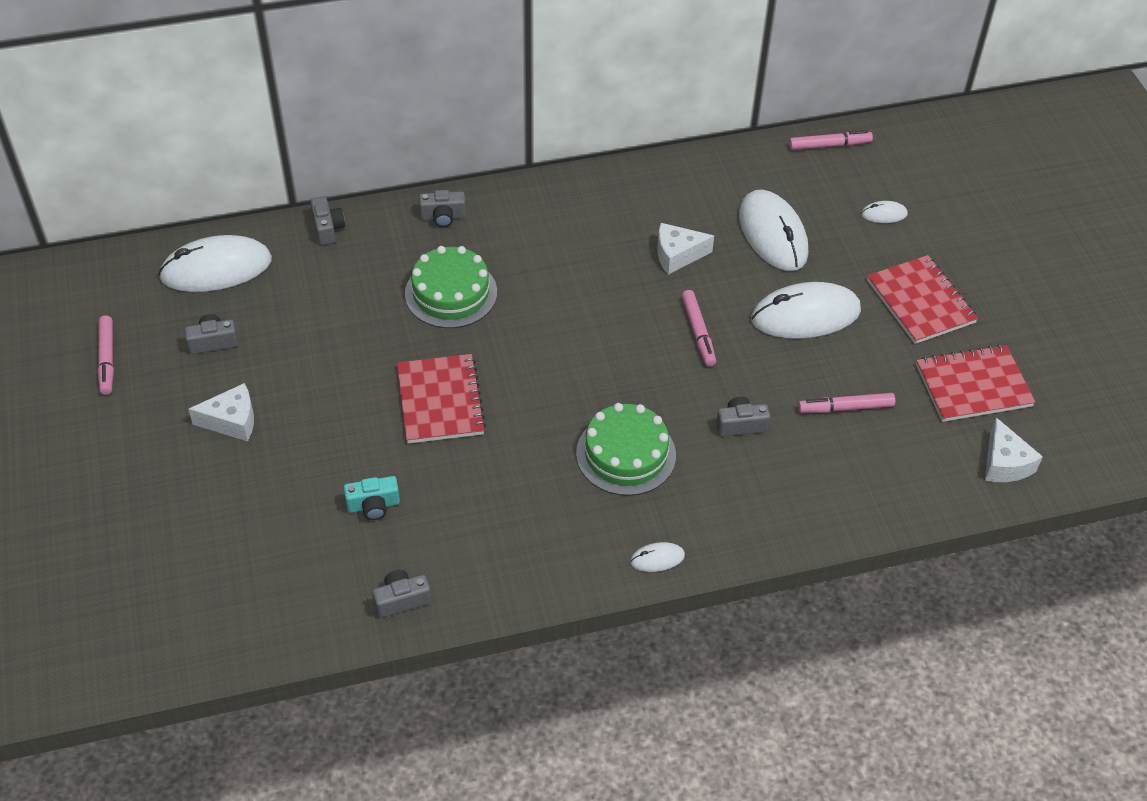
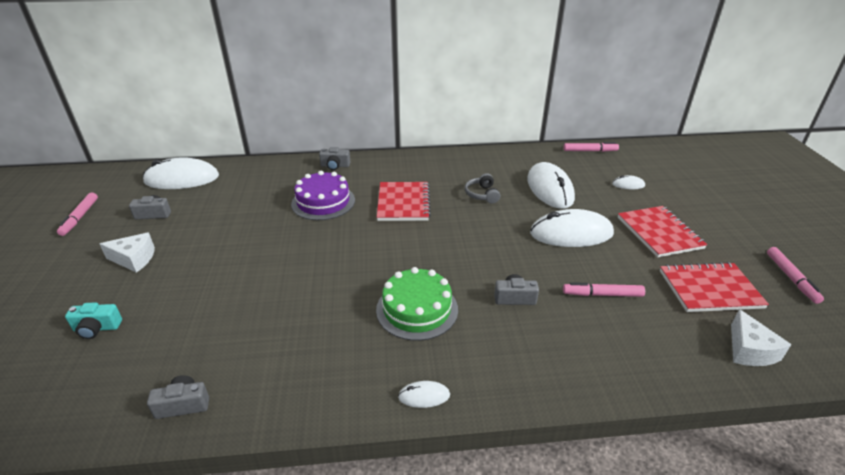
camera: 10 degrees right, 15 degrees down
grey camera [310,196,345,245] -> none
turquoise camera [344,476,400,520] -> turquoise camera moved to [65,302,122,339]
red notebook [397,354,486,444] -> red notebook moved to [377,182,431,221]
green cake [405,246,497,328] -> purple cake [291,171,355,220]
white cheese [657,223,714,275] -> grey headphones [465,173,500,204]
pink marker [681,290,716,367] -> pink marker moved to [767,247,824,304]

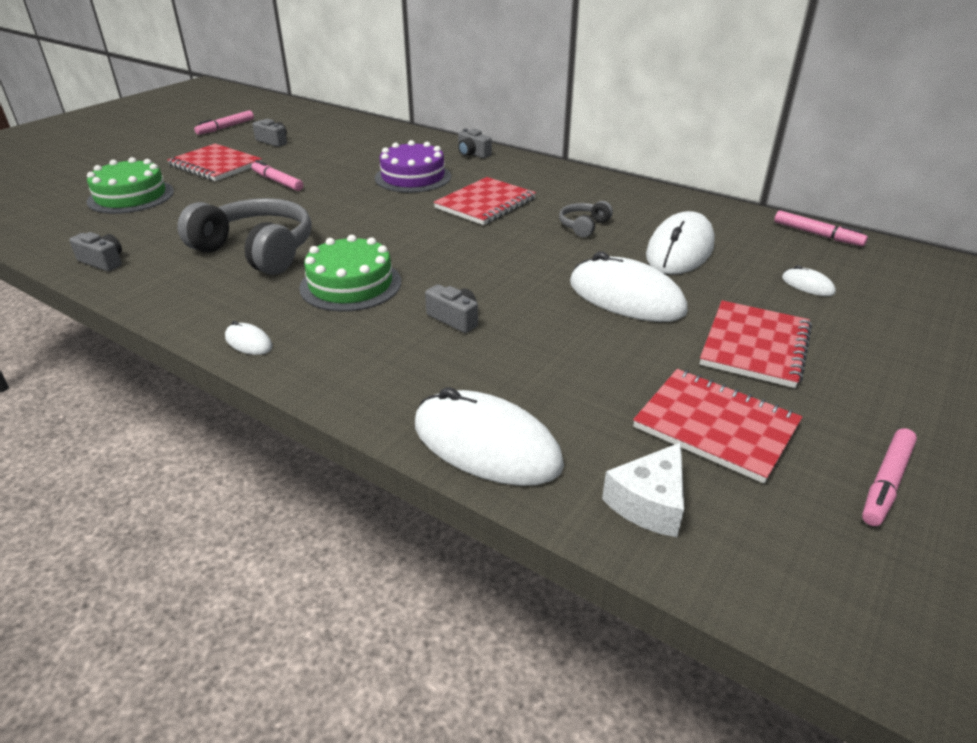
camera: 40 degrees right, 0 degrees up
turquoise camera [65,302,122,339] -> green cake [87,157,174,214]
white cheese [100,232,155,273] -> red notebook [167,144,262,181]
white mouse [143,157,219,189] -> white mouse moved to [415,387,564,486]
pink marker [563,282,645,297] -> pink marker moved to [251,160,303,191]
none -> grey headphones [177,198,311,275]

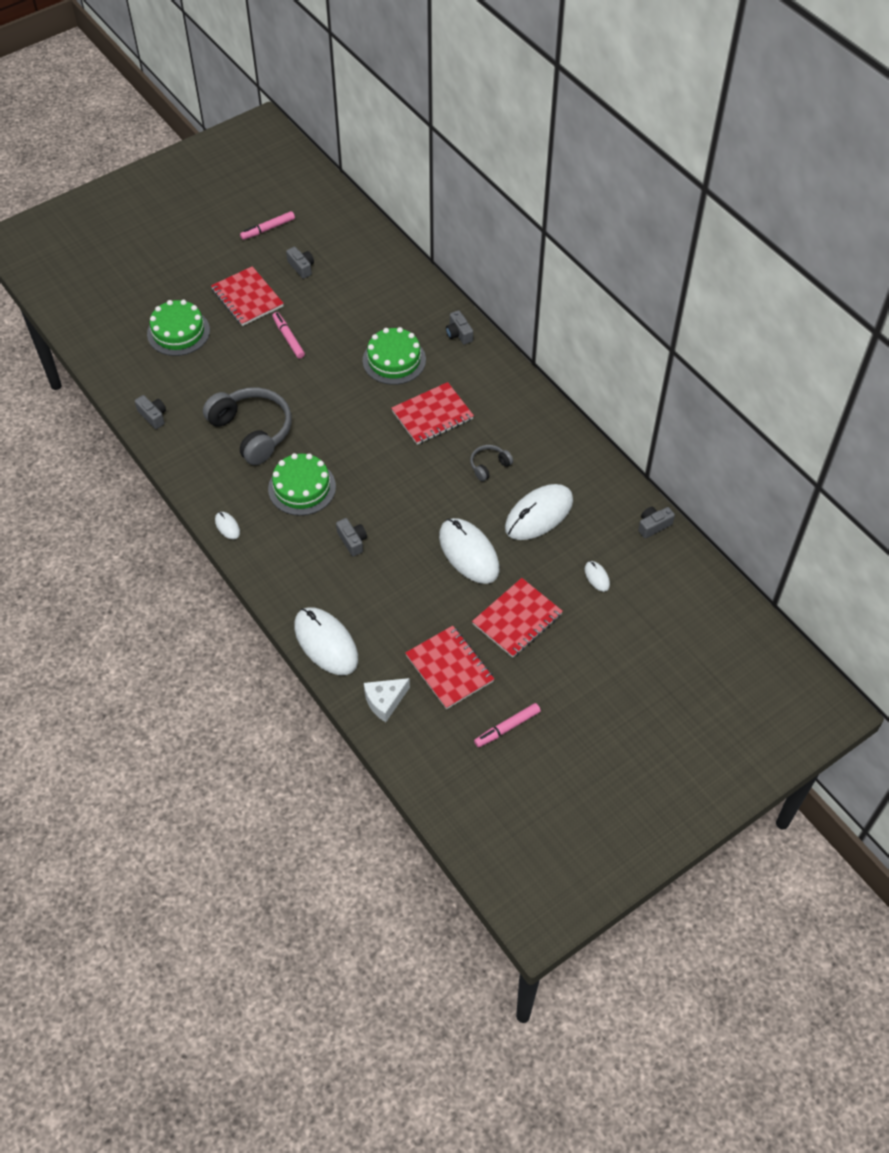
camera: 20 degrees right, 20 degrees up
purple cake [375,140,451,193] -> green cake [363,327,426,385]
pink marker [774,210,868,246] -> grey camera [638,507,675,538]

